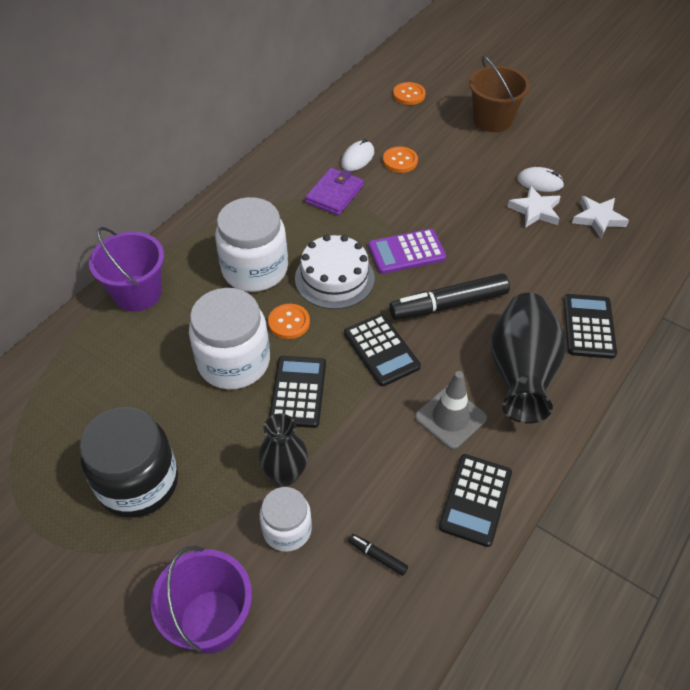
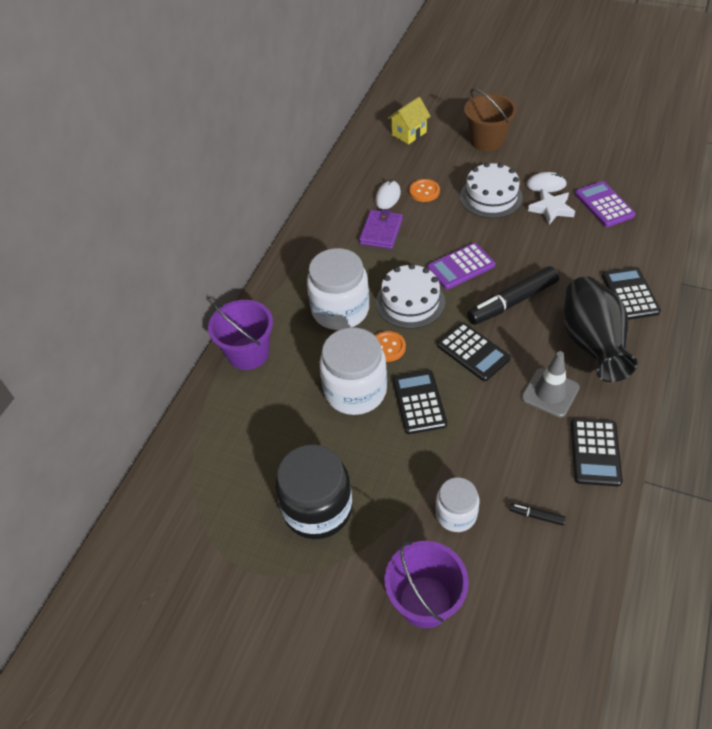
camera: 10 degrees left, 0 degrees up
black vase [259,413,308,486] -> none
orange button [393,82,426,105] -> yellow house [388,97,431,144]
white star [572,196,629,238] -> purple calculator [575,181,636,227]
none -> white cake [460,162,523,218]

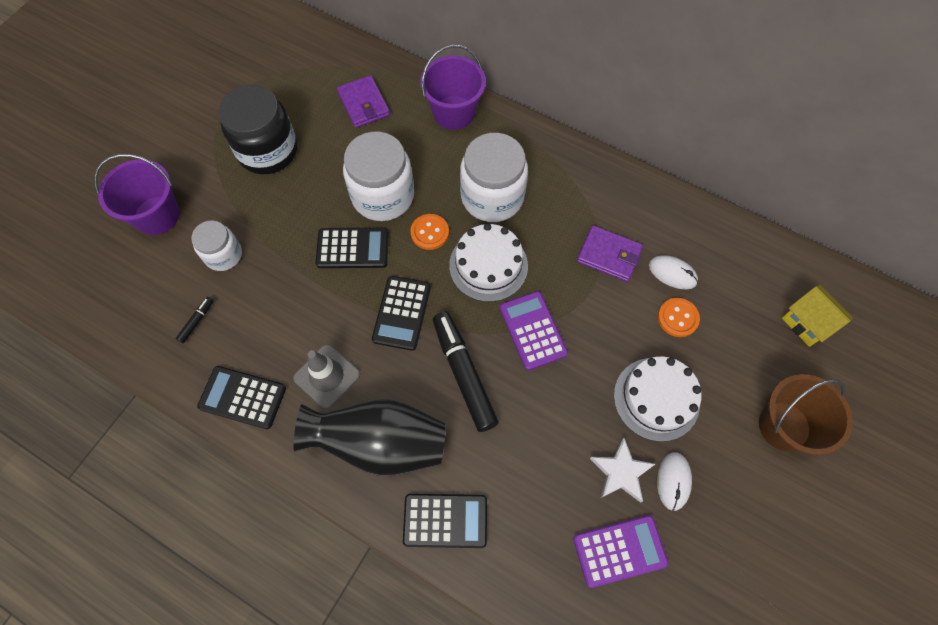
camera: 95 degrees right, 15 degrees up
black calculator [437,322,511,381] -> black calculator turned 45 degrees counterclockwise [372,276,431,351]
none -> purple wallet [337,75,390,128]

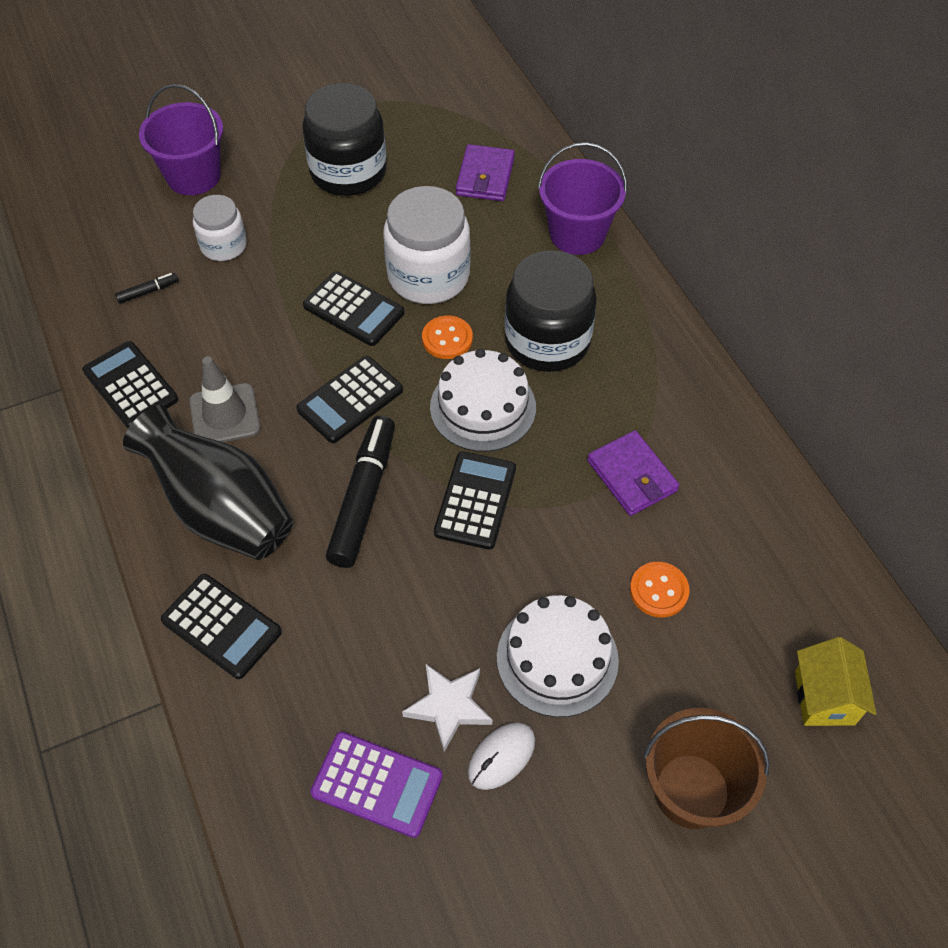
camera: 35 degrees right, 10 degrees down
white jar [460,133,528,222] -> black jar [505,250,597,372]
purple calculator [500,291,568,370] -> black calculator [434,451,516,550]
white mouse [649,255,698,290] -> none

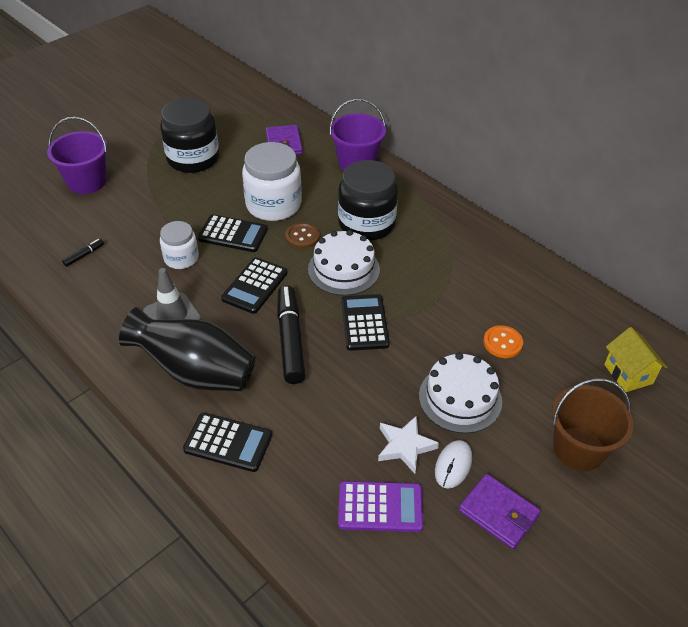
camera: 20 degrees left, 10 degrees down
black calculator [82,341,178,428] -> none
white jar [193,195,247,261] -> white jar moved to [160,221,199,269]
orange button [422,316,473,359] -> brown button [285,222,320,249]
purple wallet [587,430,679,516] -> purple wallet moved to [459,474,541,549]

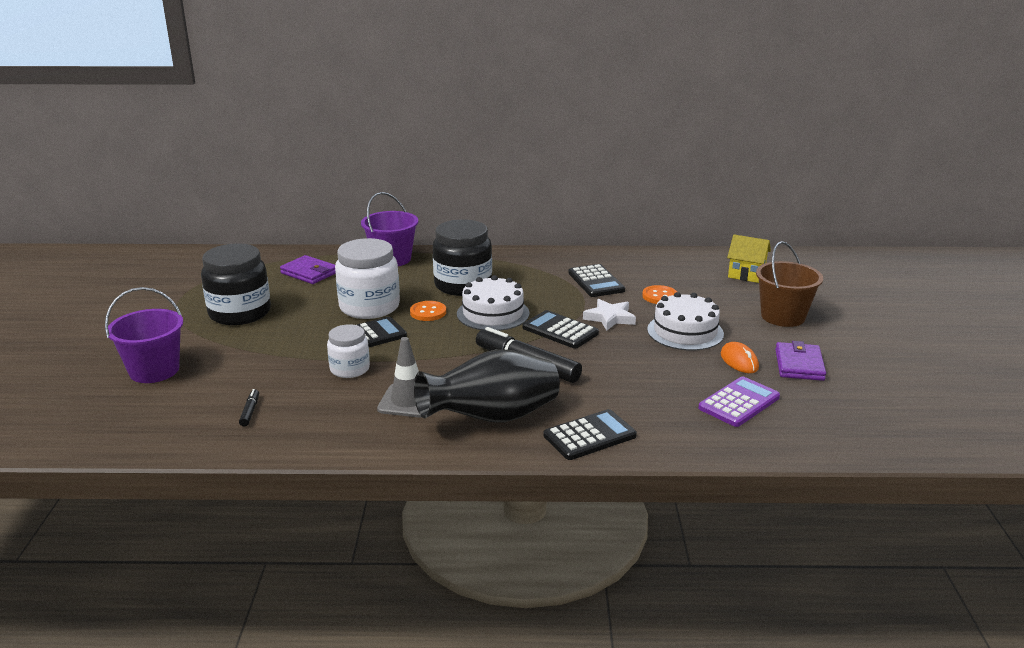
camera: 45 degrees left, 20 degrees down
black calculator [221,257,288,314] -> black calculator moved to [568,264,625,297]
brown button [285,222,320,249] -> orange button [410,301,446,321]
white star [378,415,439,474] -> white star moved to [583,299,636,331]
white mouse [435,440,472,489] -> orange mouse [721,342,759,373]
purple wallet [459,474,541,549] -> purple wallet turned 75 degrees counterclockwise [775,341,826,381]

